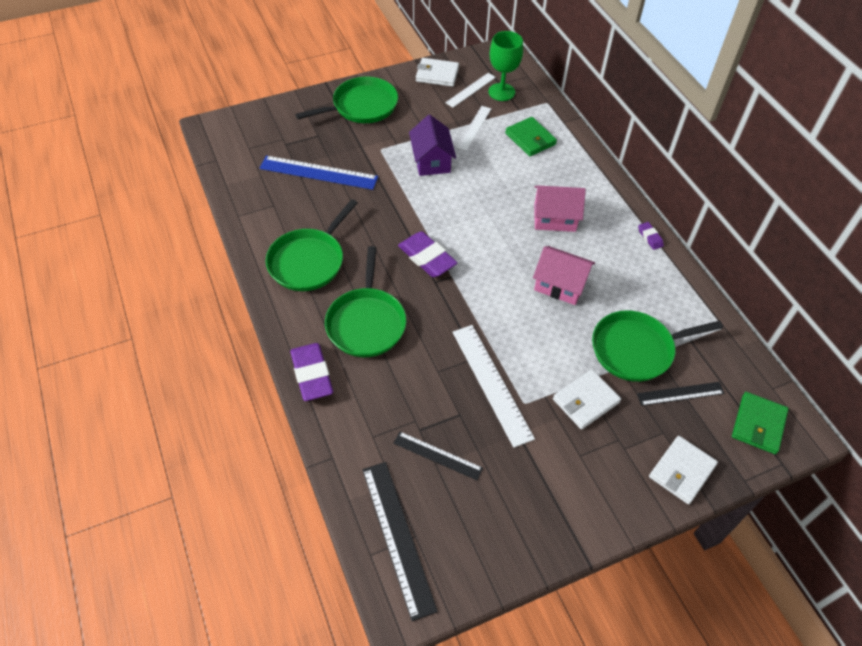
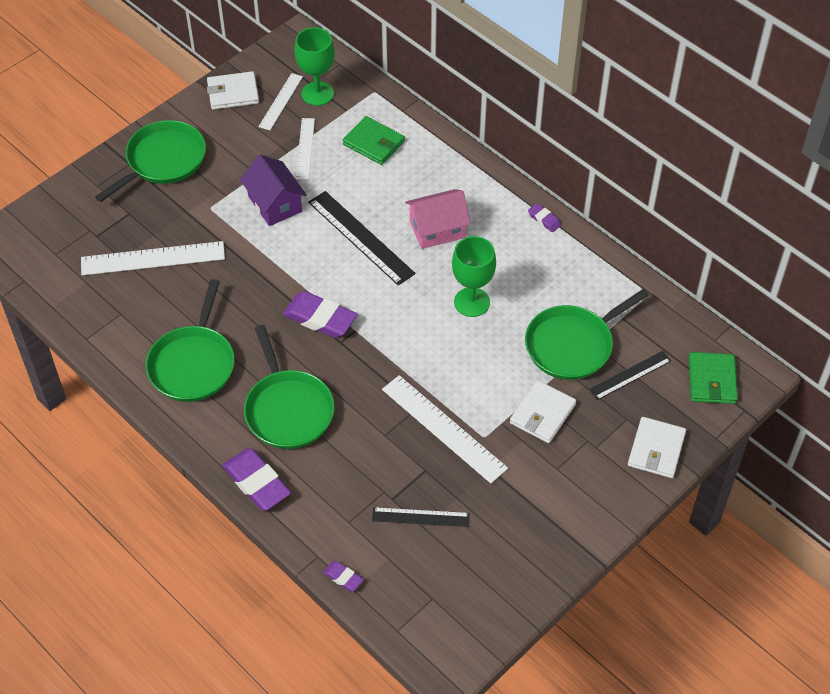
camera: 20 degrees left, 0 degrees up
blue ruler [260,156,378,190] -> white ruler [81,241,225,275]
black ruler [362,462,438,621] -> black ruler moved to [308,191,416,286]
pink house [533,246,595,305] -> green goblet [452,236,496,317]
none -> purple eraser [323,561,364,591]

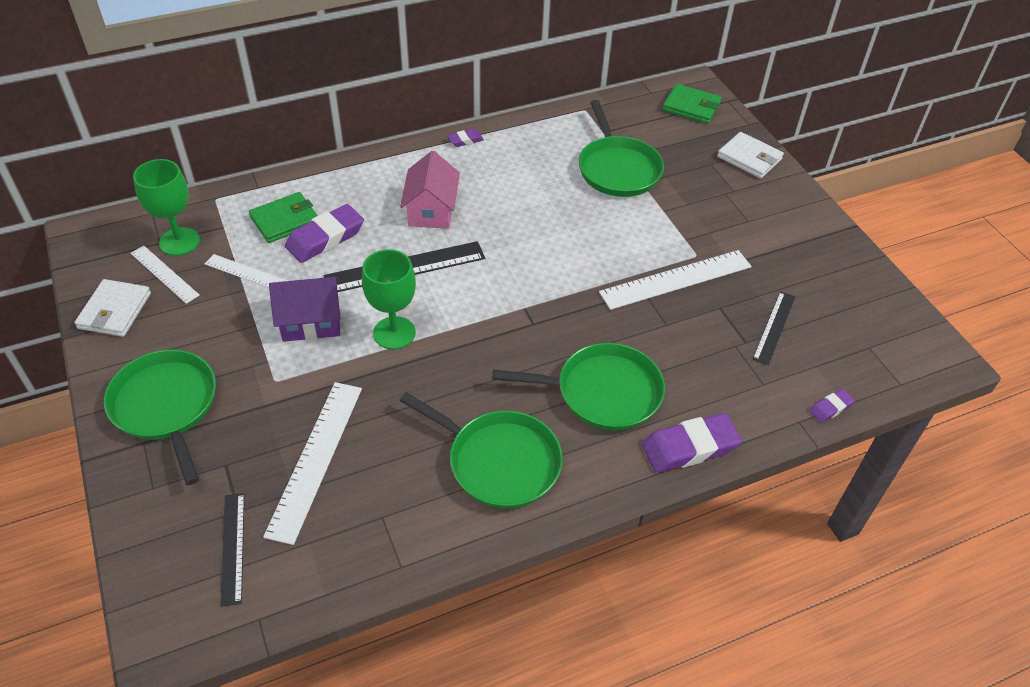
camera: 70 degrees left, 5 degrees down
purple eraser [283,291,358,338] -> purple eraser moved to [285,204,364,263]
green goblet [452,236,496,317] -> green goblet moved to [362,249,416,350]
white wallet [510,380,576,443] -> none
black ruler [589,351,671,400] -> black ruler moved to [220,493,245,607]

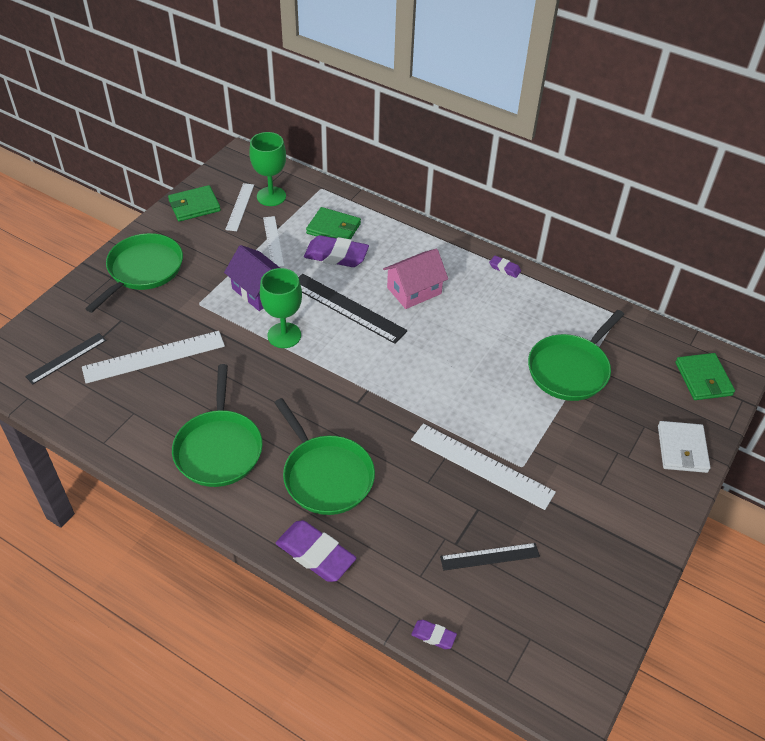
camera: 55 degrees right, 0 degrees up
white wallet [74,279,151,337] -> green wallet [168,185,221,222]

